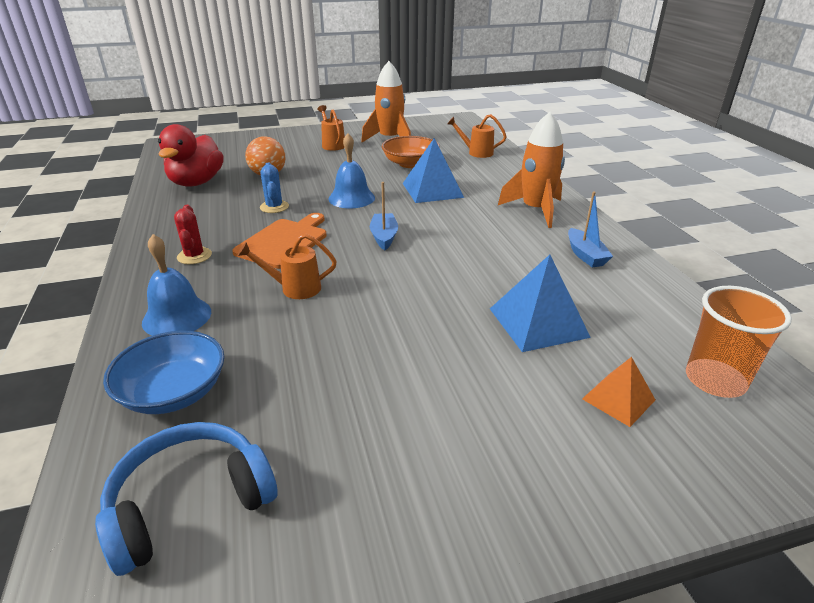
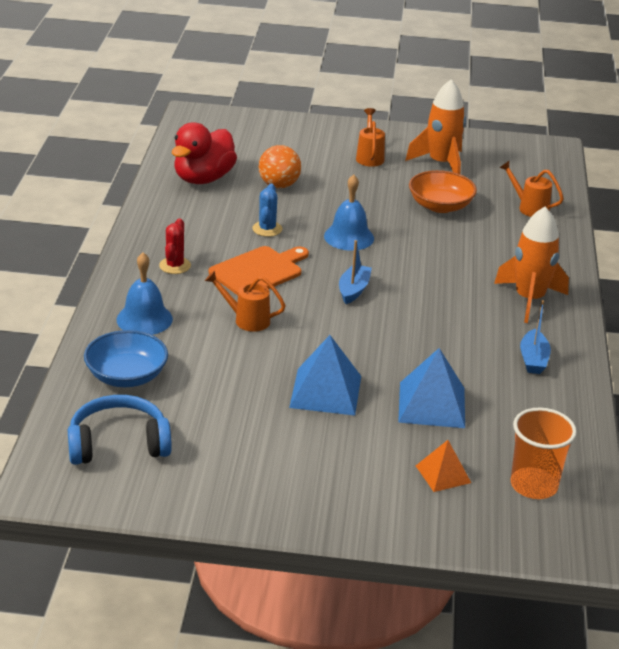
camera: 20 degrees right, 0 degrees up
blue pyramid [403,138,464,203] -> blue pyramid moved to [289,335,361,416]

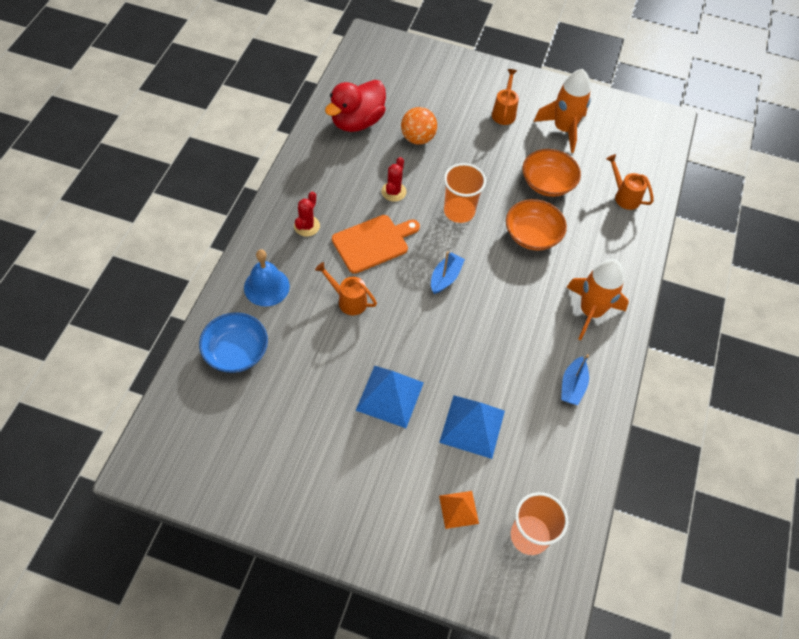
camera: 10 degrees right, 25 degrees up
blue headphones [68,395,172,465] -> none
blue cactus [252,184,282,237] -> red cactus [381,157,407,202]
blue bell [324,175,374,251] -> orange cup [444,163,486,223]
none -> orange bowl [506,199,567,251]

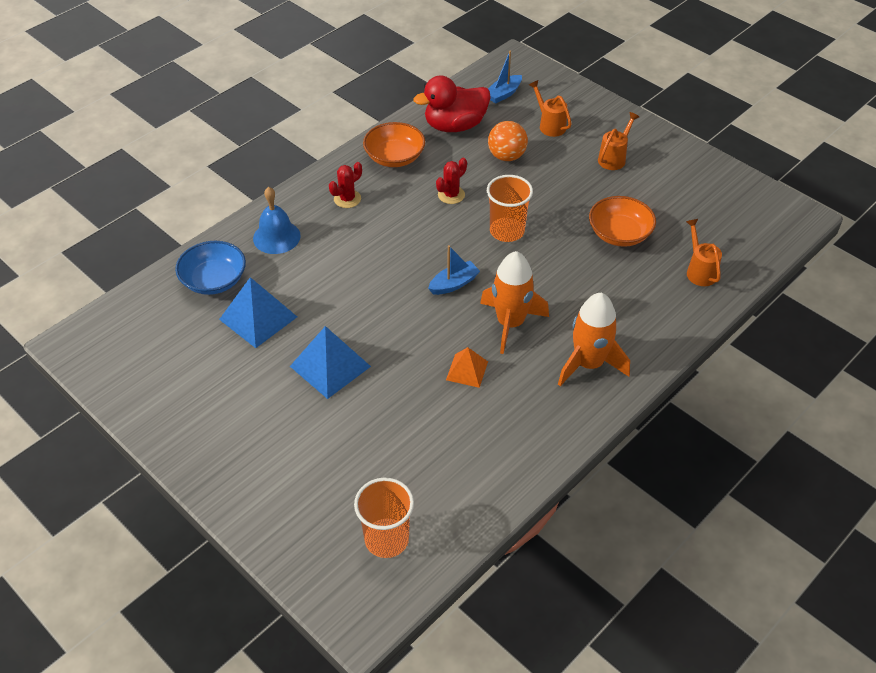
camera: 30 degrees right, 10 degrees down
orange watering can [315,262,377,315] -> orange watering can moved to [529,80,572,137]
orange cutting board [332,215,420,274] -> none
blue pyramid [439,395,505,459] -> blue pyramid moved to [219,277,297,348]
orange pyramid [439,491,479,529] -> orange pyramid moved to [446,347,488,388]
orange bowl [506,199,567,251] -> orange bowl moved to [363,122,425,167]
orange rocket [534,69,591,153] -> orange rocket moved to [480,251,549,354]
blue boat [561,354,589,405] -> blue boat moved to [488,51,522,103]

